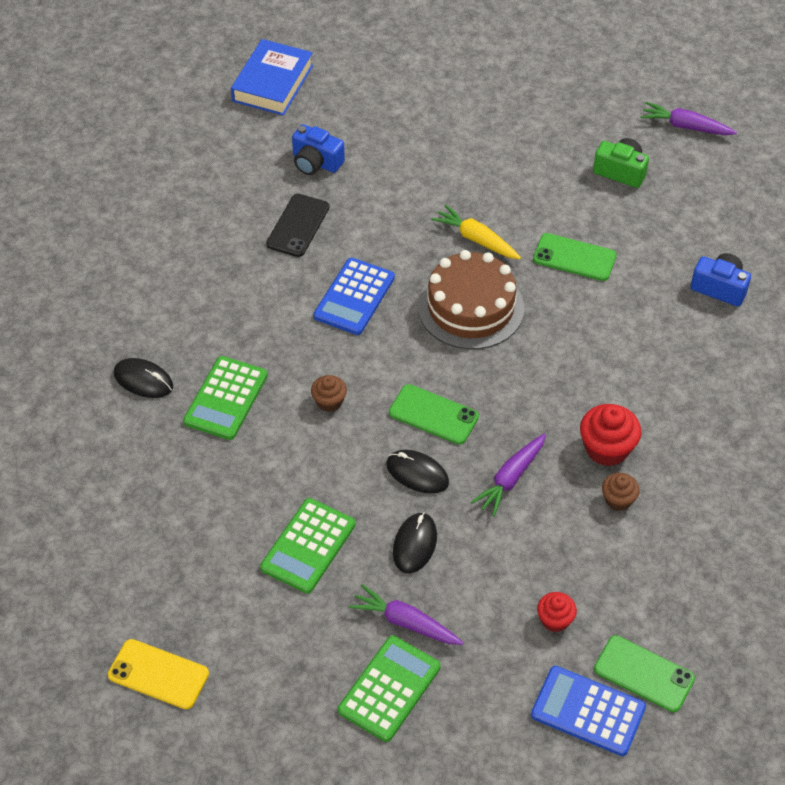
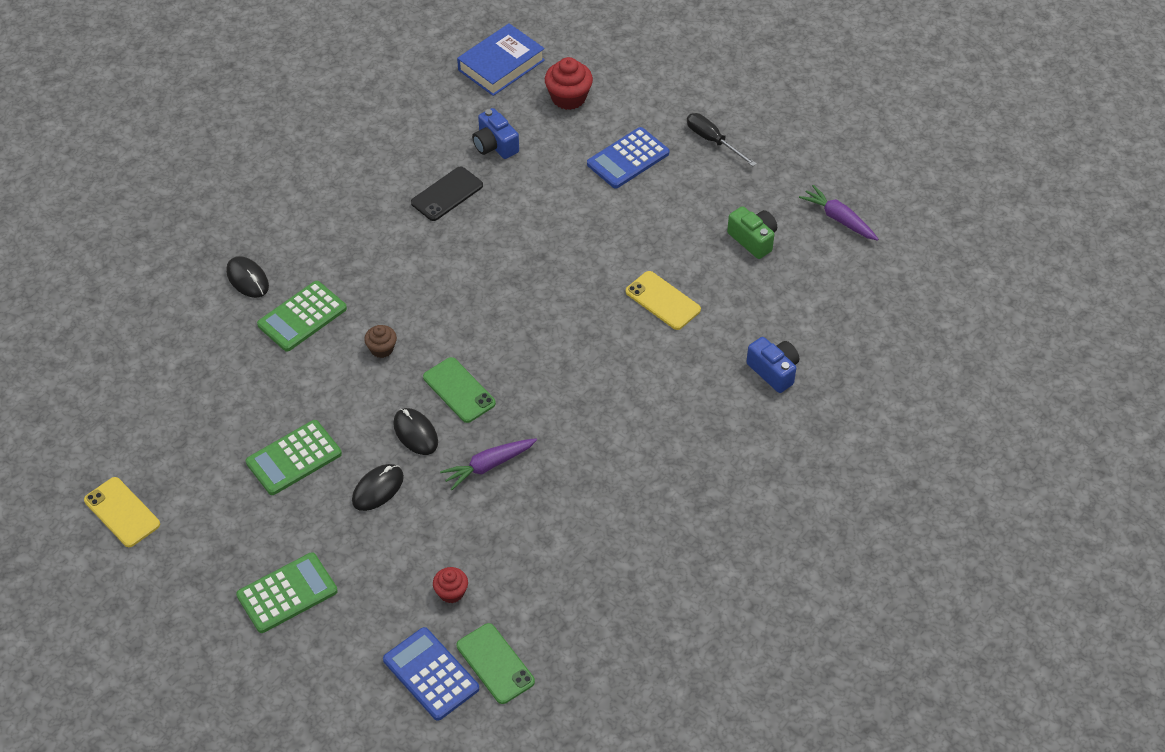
camera: 25 degrees right, 0 degrees up
blue calculator [313,258,395,335] -> blue calculator moved to [587,127,669,189]
purple carrot [349,584,463,645] -> none
brown cake [418,250,524,349] -> none
yellow carrot [431,204,521,259] -> none
green phone [533,233,617,281] -> yellow phone [626,271,701,330]
red cupcake [580,404,641,466] -> red cupcake moved to [545,57,593,110]
brown cupcake [602,473,640,511] -> none
none -> black screwdriver [687,113,757,166]

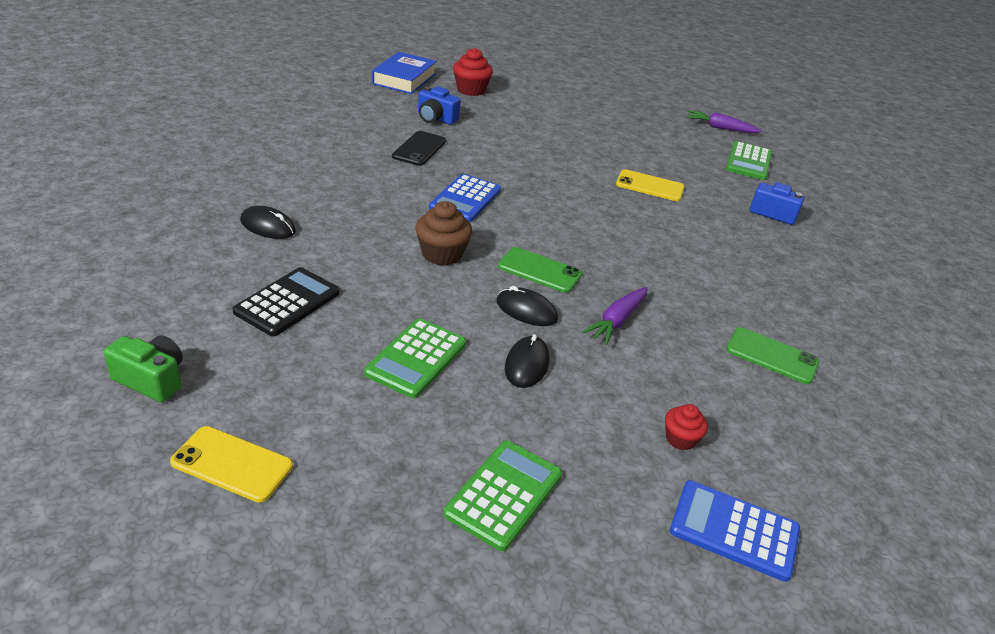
camera: 30 degrees left, 15 degrees down
green calculator [257,281,347,352] -> green calculator moved to [726,141,772,180]
brown cupcake [364,325,397,358] -> brown cupcake [415,201,472,266], size x1.66
green phone [457,623,535,704] -> green phone moved to [726,327,819,384]
blue calculator [587,127,669,189] -> blue calculator moved to [429,174,501,222]
black screwdriver [687,113,757,166] -> none
green camera [727,206,777,259] -> green camera moved to [104,335,183,402]
none -> black calculator [233,267,340,337]

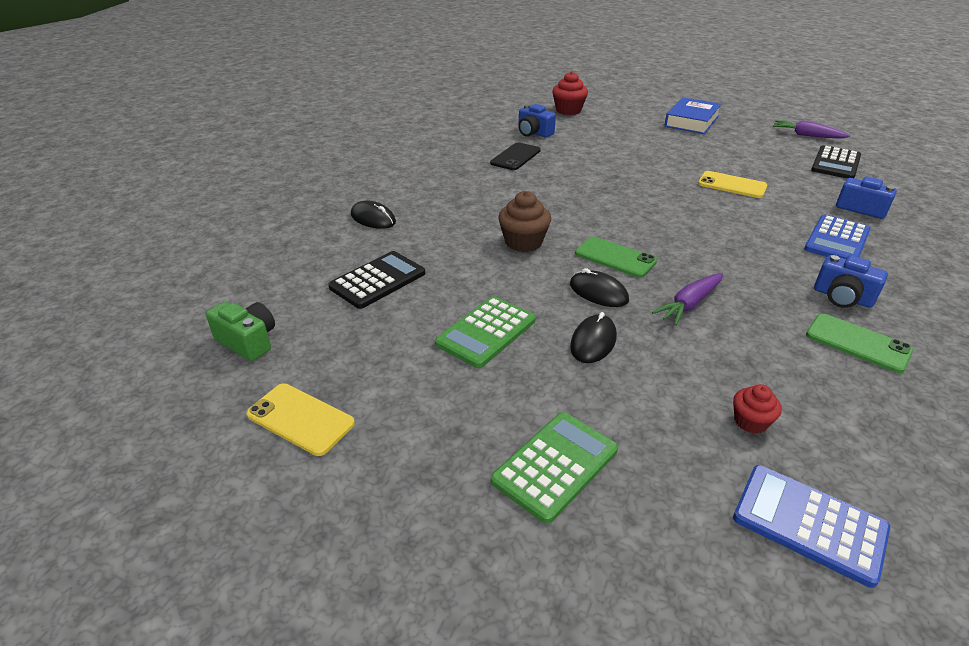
camera: 15 degrees right, 0 degrees up
blue book [372,52,437,94] -> blue book moved to [664,97,722,134]
blue calculator [429,174,501,222] -> blue calculator moved to [804,215,871,259]
green calculator [726,141,772,180] -> black calculator [811,145,861,179]
none -> blue camera [814,255,888,308]

